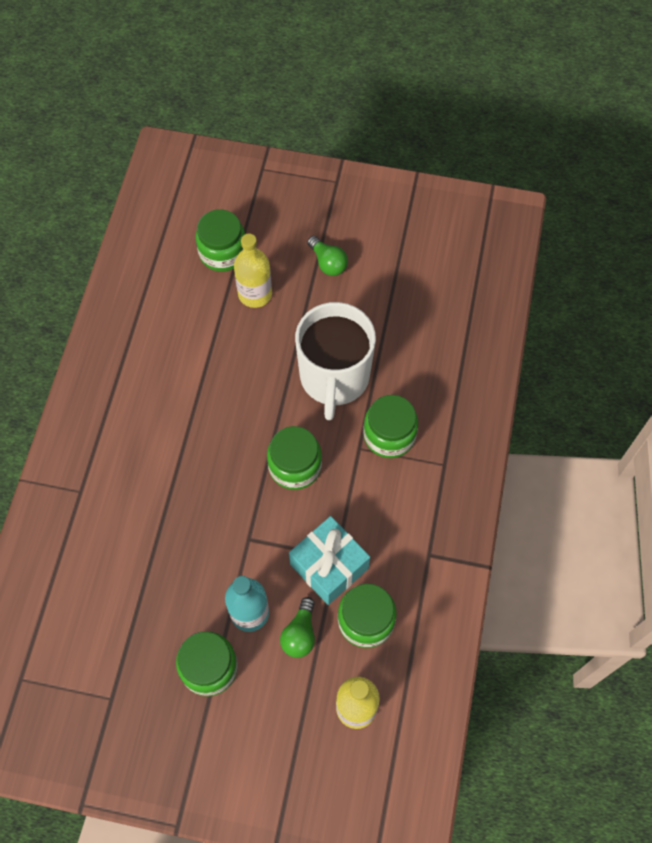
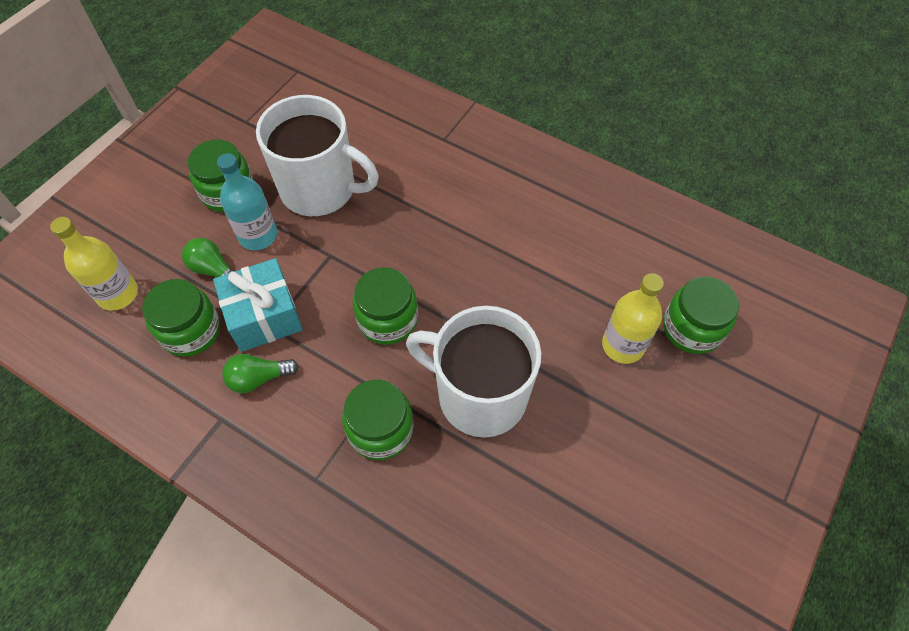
camera: 110 degrees right, 5 degrees down
green light bulb [307,236,348,276] -> green light bulb moved to [222,354,299,393]
none -> white mug [256,95,379,217]

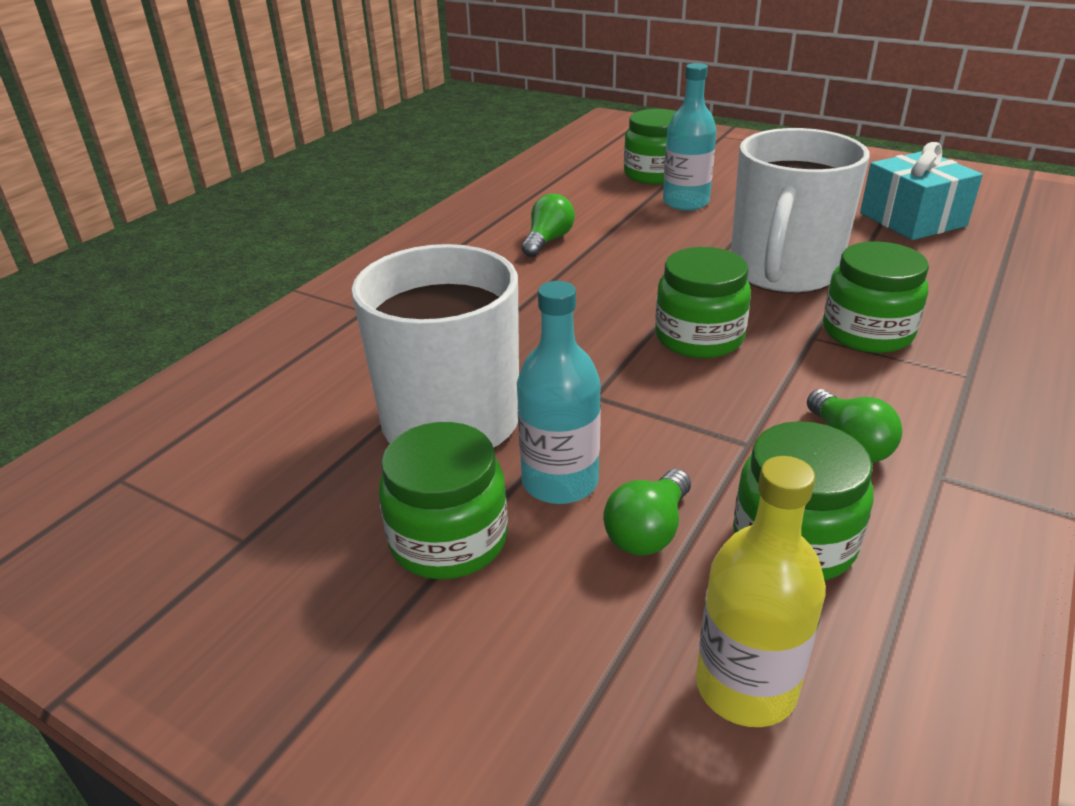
camera: 90 degrees left, 25 degrees down
turquoise gift [213,258,303,352] -> turquoise gift moved to [860,142,983,240]
yellow bottle [602,273,664,364] -> turquoise bottle [663,63,717,211]
none -> green light bulb [522,194,575,257]

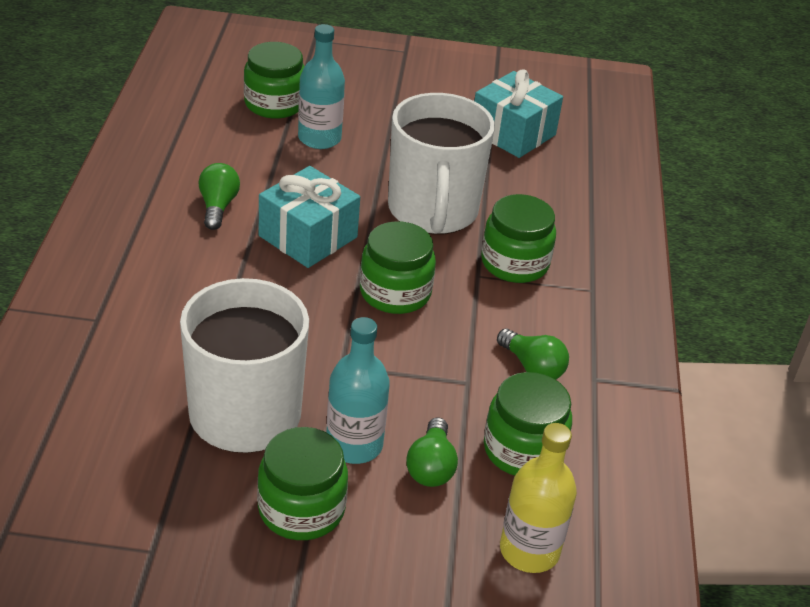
camera: 30 degrees left, 5 degrees up
none -> turquoise gift [259,166,360,268]

